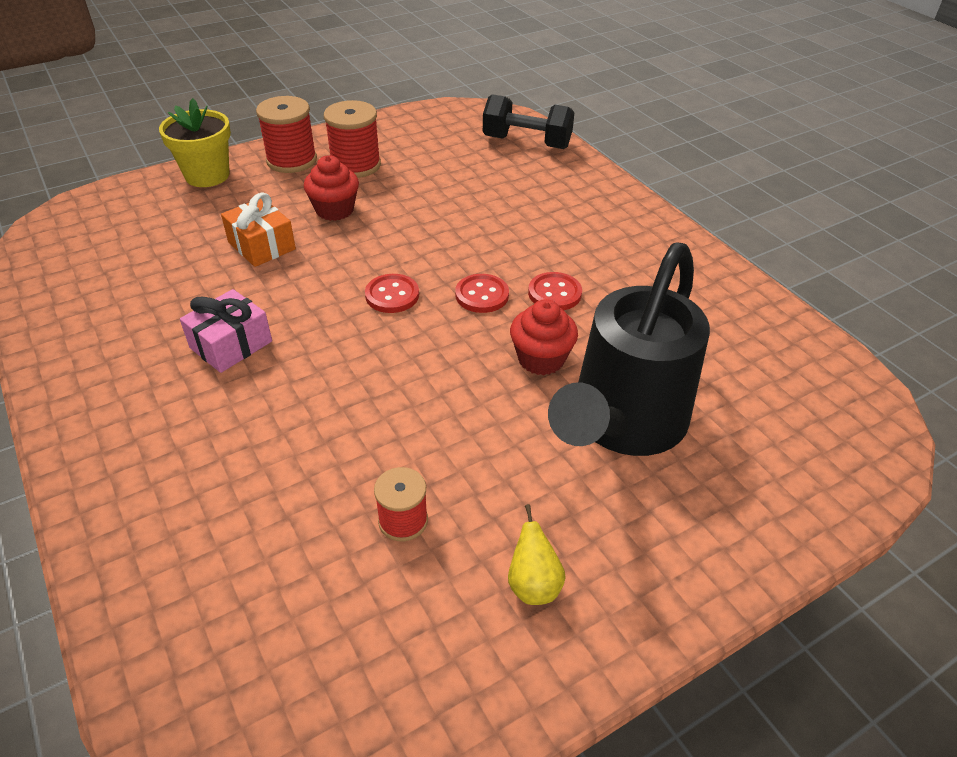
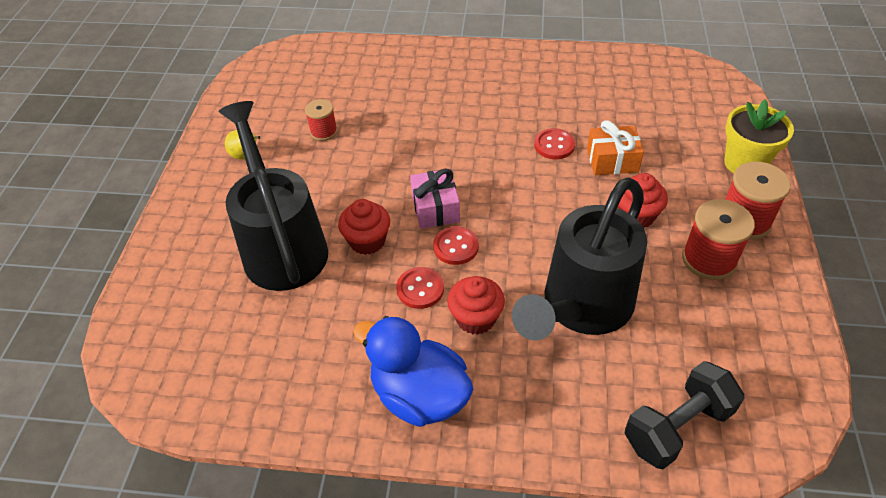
camera: 130 degrees right, 5 degrees up
pink gift [180,289,272,373] -> pink gift moved to [410,169,460,229]
red button [365,274,419,313] -> red button moved to [534,128,575,159]
none -> blue duck [353,316,473,427]
none -> red cupcake [447,276,505,335]
none -> black watering can [512,178,647,341]

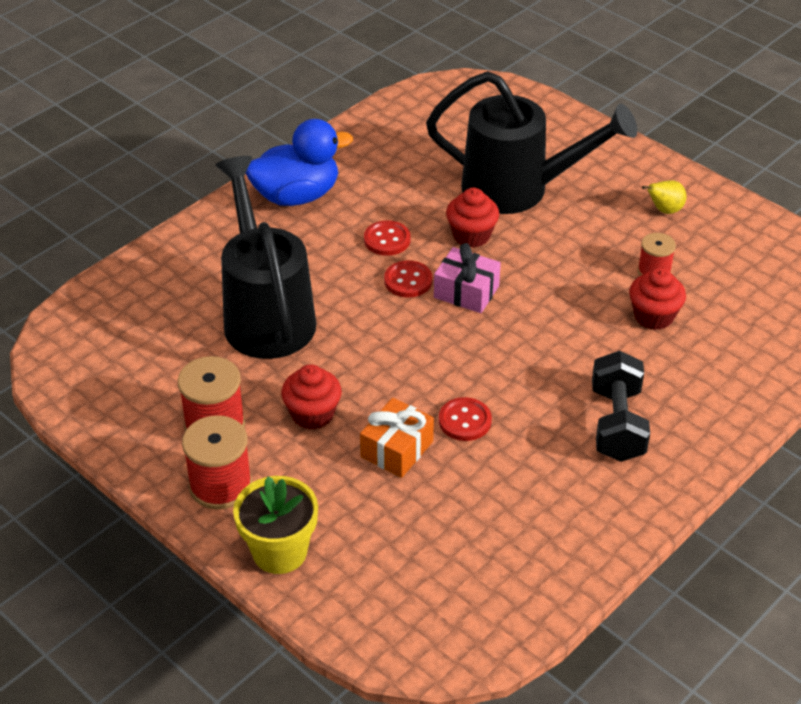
camera: 125 degrees right, 5 degrees down
red cupcake [447,276,505,335] -> red cupcake moved to [629,267,686,330]
black dumbbell [624,361,744,469] -> black dumbbell moved to [592,351,650,462]

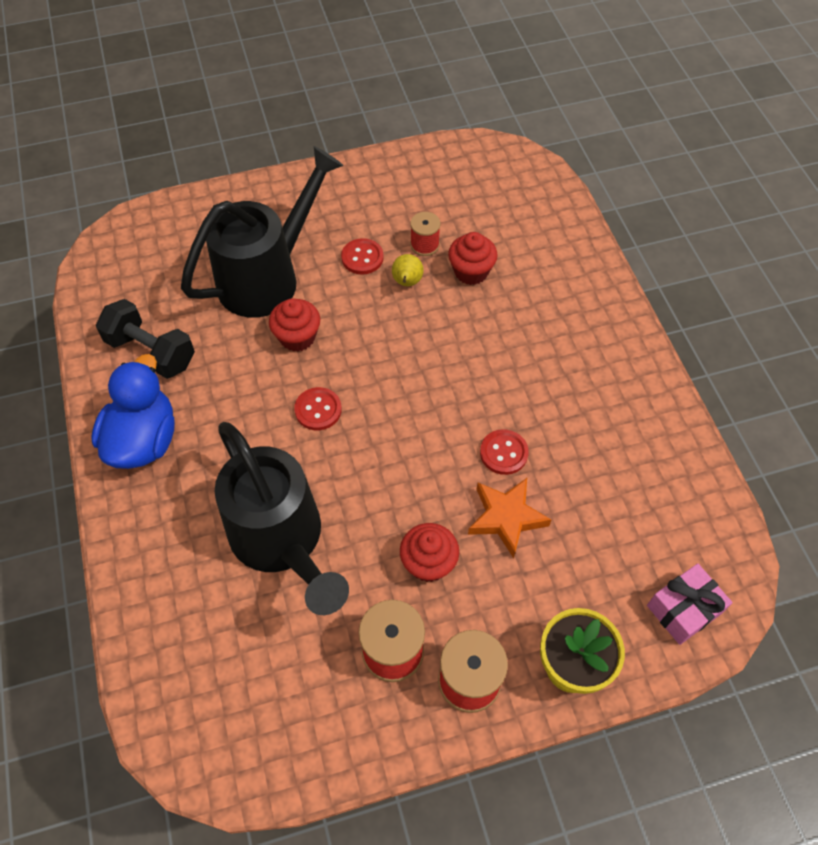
camera: 60 degrees left, 15 degrees up
black watering can [215,156,316,359] -> black watering can turned 135 degrees counterclockwise [215,422,349,615]
orange gift [360,398,434,478] -> orange star [468,478,551,558]
red button [364,221,411,256] -> red button moved to [341,238,384,275]
pink gift [434,243,501,313] -> pink gift moved to [647,564,732,645]
black dumbbell [592,351,650,462] -> black dumbbell moved to [96,299,195,379]
yellow pear [642,180,686,214] -> yellow pear moved to [392,254,424,286]

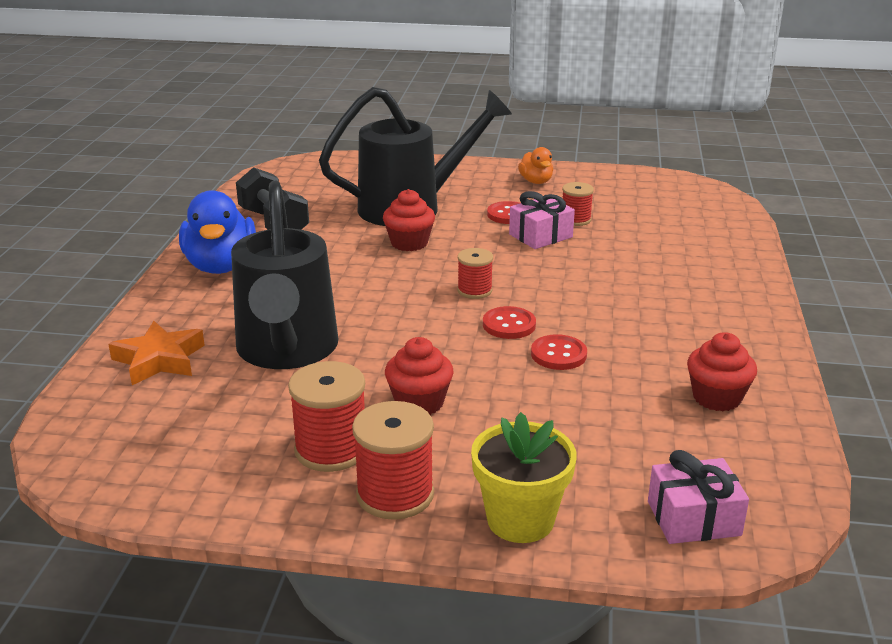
camera: 25 degrees right, 30 degrees down
blue duck [91,354,175,469] -> blue duck turned 135 degrees clockwise [179,190,256,274]
red button [294,387,342,430] -> red button moved to [483,306,536,339]
yellow pear [392,254,424,286] -> pink gift [509,191,575,249]
red cupcake [448,232,498,285] -> red cupcake moved to [687,332,757,411]
orange star [468,478,551,558] -> orange star moved to [108,321,205,385]
none -> red spool [457,248,493,299]
none -> orange duck [518,147,553,184]

